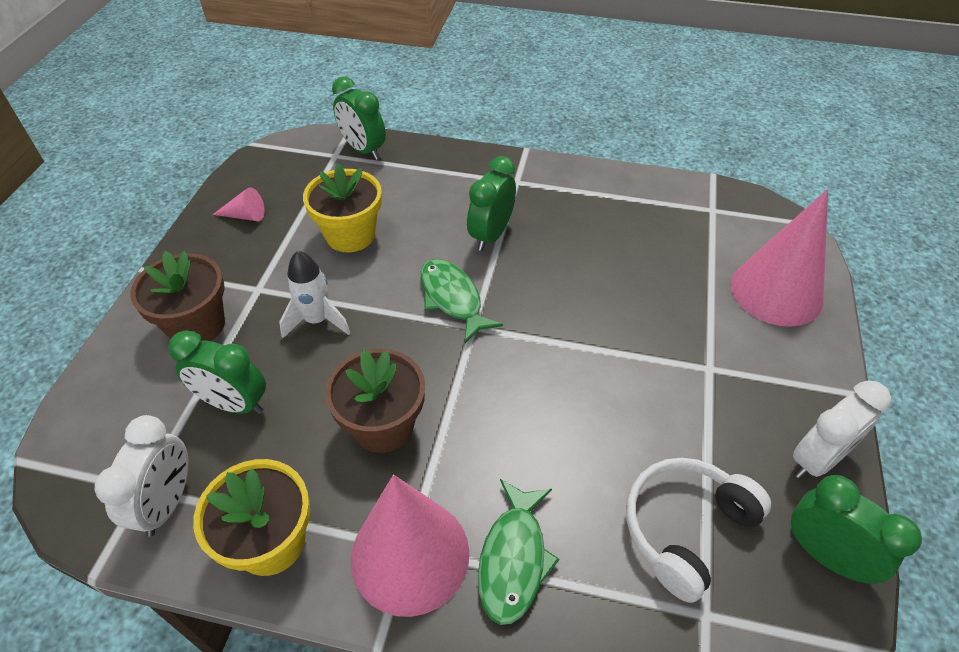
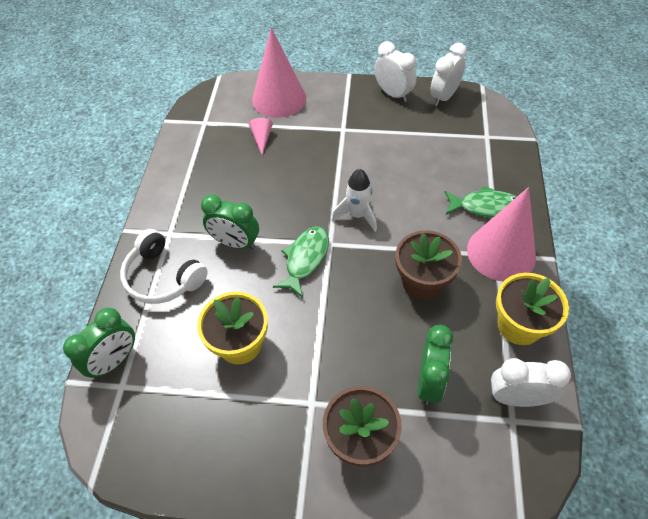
camera: 95 degrees left, 5 degrees up
pink cone [213,187,265,221] -> pink cone moved to [249,118,273,155]
white rocket [279,251,351,338] -> white rocket moved to [332,169,377,232]
green fish [421,259,503,343] -> green fish turned 150 degrees clockwise [273,227,329,298]
white headphones [626,458,771,603] -> white headphones moved to [120,229,208,304]
green clock [790,475,922,584] -> white clock [430,43,467,106]

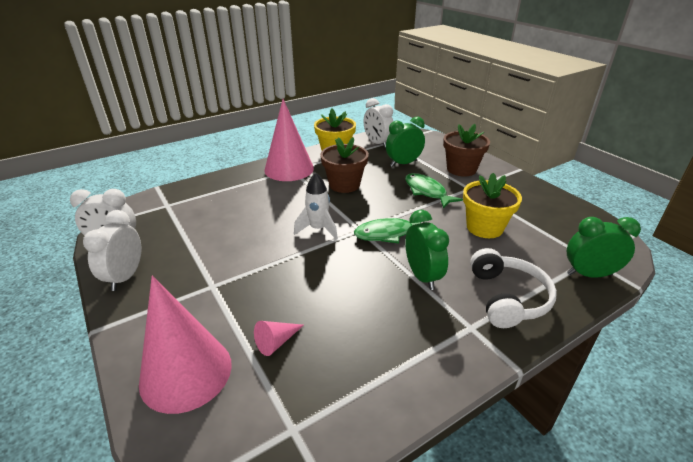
camera: 130 degrees left, 20 degrees down
green fish [445,185,517,218] -> green fish moved to [405,173,463,208]

